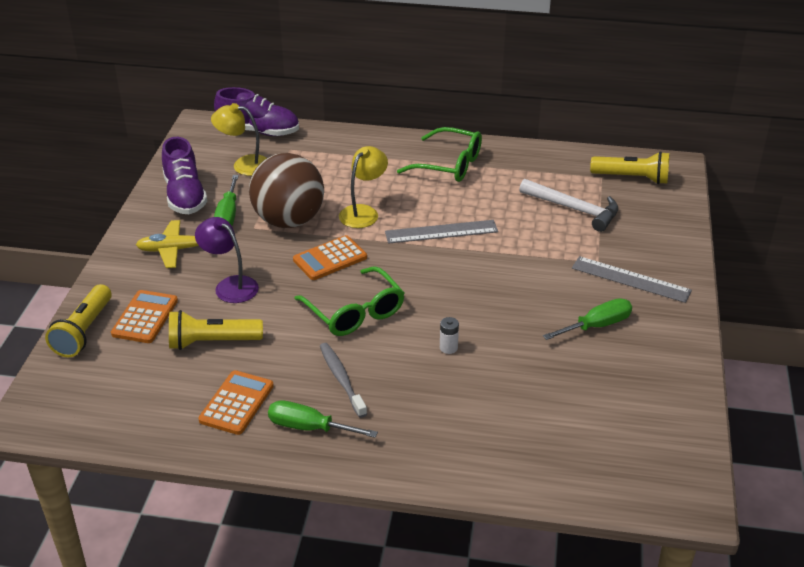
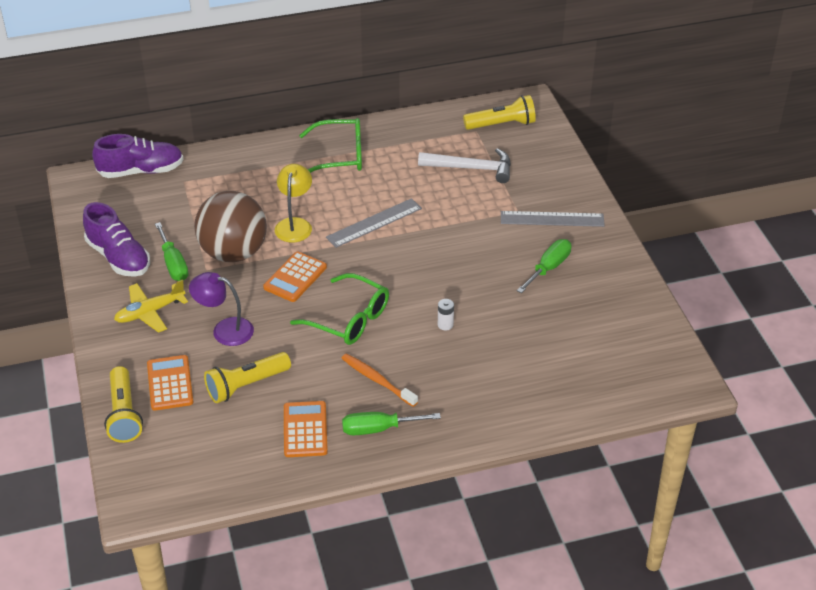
camera: 25 degrees left, 5 degrees up
yellow lamp [211,103,267,176] -> none
grey toothbrush [320,343,367,418] -> orange toothbrush [341,354,418,407]

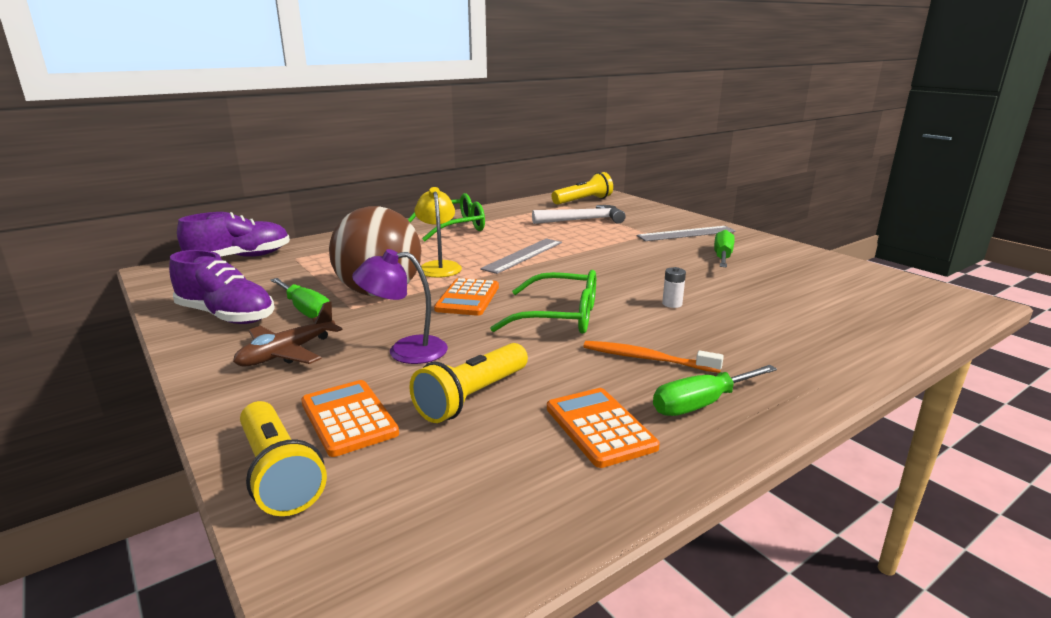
camera: 20 degrees left, 20 degrees down
yellow plane [114,280,188,333] -> brown plane [233,301,343,367]

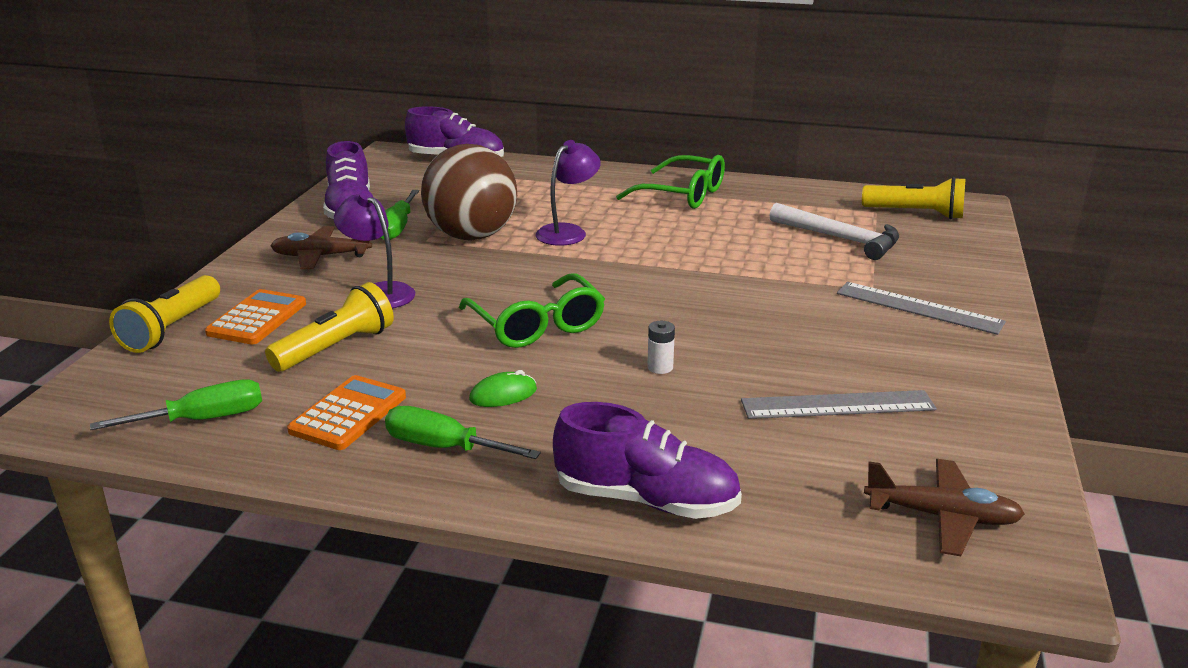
camera: 50 degrees right, 5 degrees up
yellow flashlight [409,343,528,423] -> yellow flashlight turned 135 degrees clockwise [265,282,394,372]
yellow lamp [415,187,462,278] -> purple lamp [535,140,601,246]
orange calculator [434,278,499,316] -> none
grey ruler [480,238,562,274] -> grey ruler moved to [741,390,937,419]
orange toothbrush [583,341,724,373] -> green mouse [469,370,537,407]
green screwdriver [714,230,734,267] -> green screwdriver moved to [90,379,262,430]
none -> purple shoe [553,402,742,519]
none -> brown plane [864,459,1025,556]

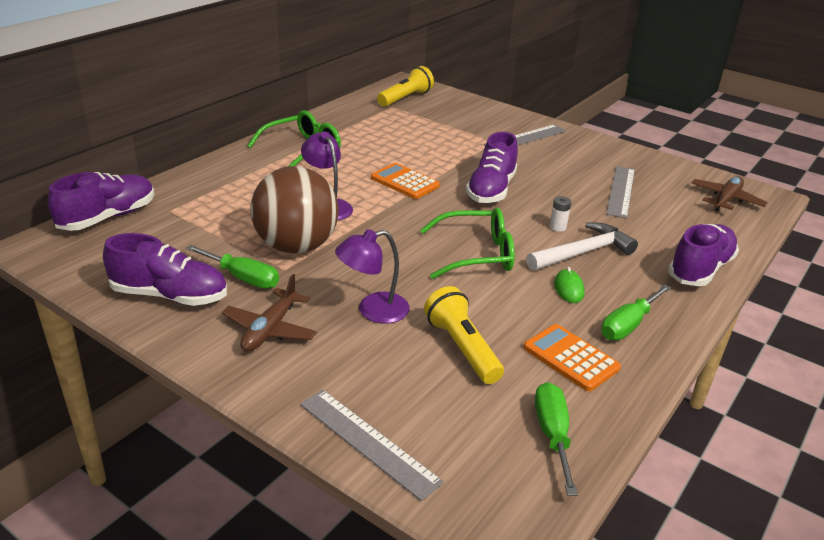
camera: 70 degrees left, 5 degrees up
yellow flashlight [109,275,220,353] -> grey ruler [300,390,444,501]
orange calculator [205,289,306,345] -> orange calculator moved to [371,163,440,199]
white hammer [770,203,899,260] -> white hammer moved to [526,222,638,271]
none -> purple shoe [466,132,518,203]

